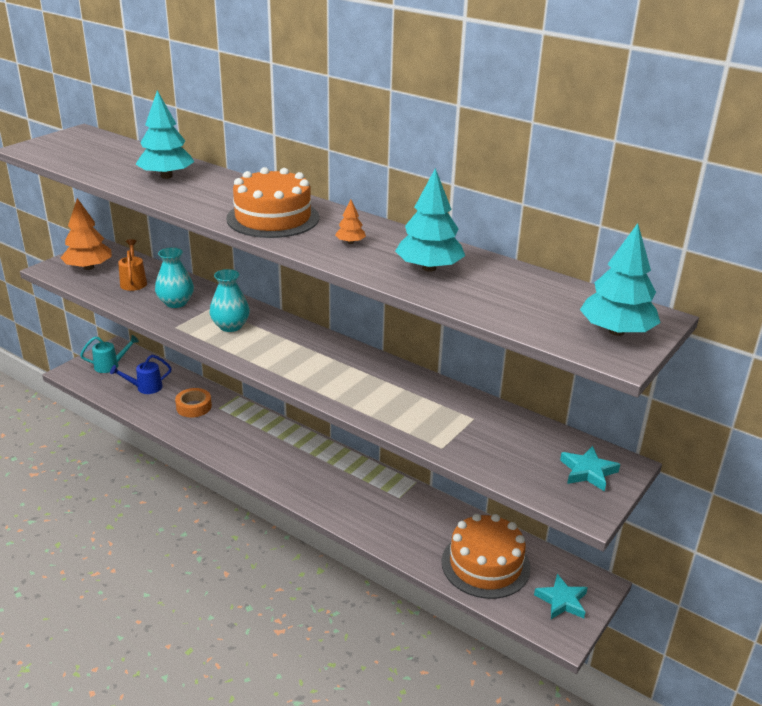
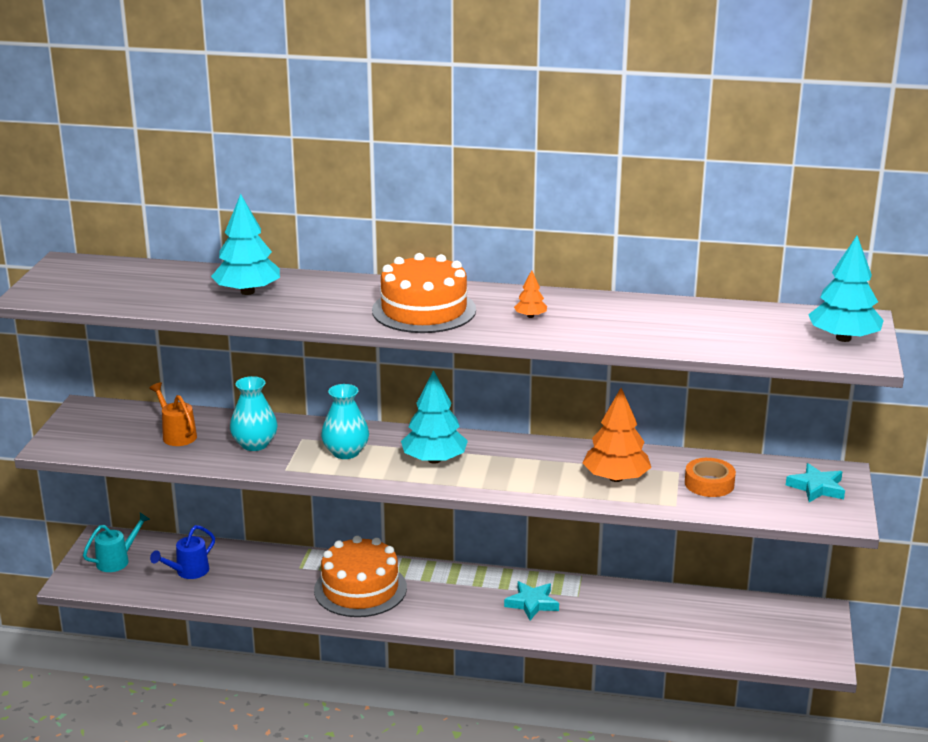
camera: 25 degrees left, 5 degrees down
orange tree [61,198,112,270] -> orange tree moved to [583,388,651,482]
orange tape [175,388,212,418] -> orange tape moved to [685,458,736,497]
turquoise tree [395,168,465,272] -> turquoise tree moved to [401,370,468,464]
orange cake [442,513,530,599] -> orange cake moved to [314,536,407,617]
turquoise star [534,574,588,619] -> turquoise star moved to [504,581,559,620]

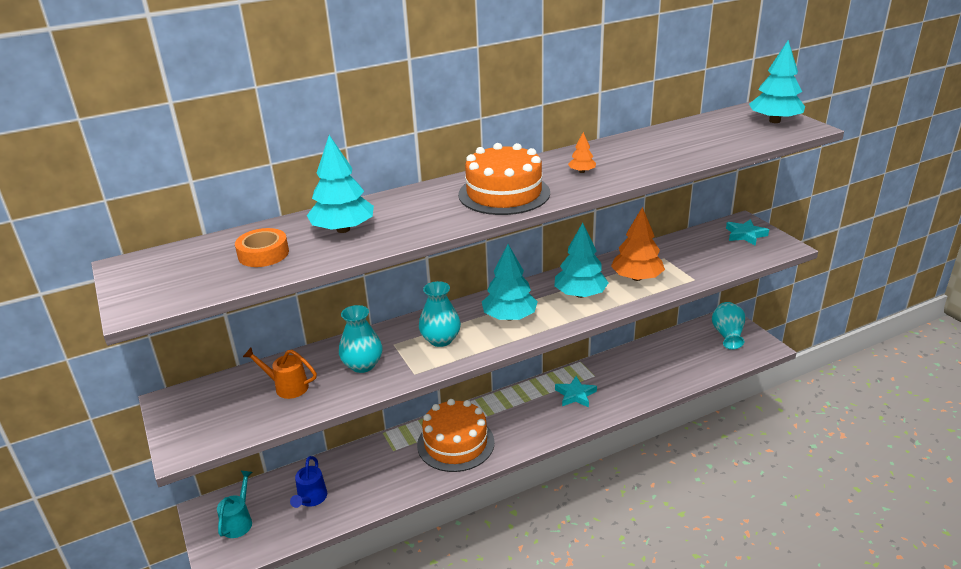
camera: 35 degrees left, 5 degrees up
orange tape [685,458,736,497] -> orange tape moved to [235,228,289,267]
none -> turquoise tree [554,223,609,298]
none -> turquoise vase [712,302,745,350]

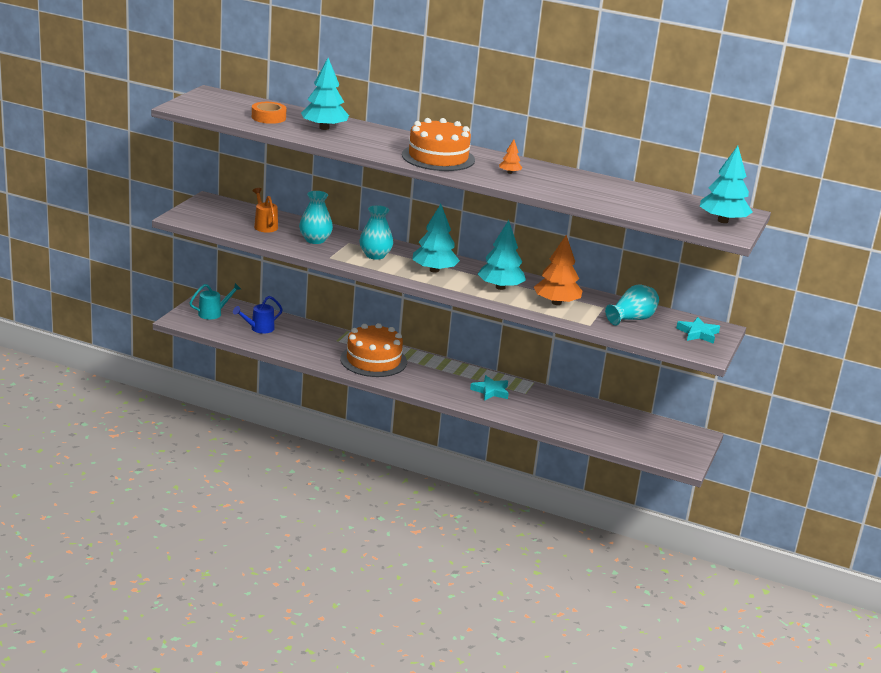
camera: 45 degrees right, 5 degrees down
turquoise vase [712,302,745,350] -> turquoise vase moved to [605,284,659,326]

